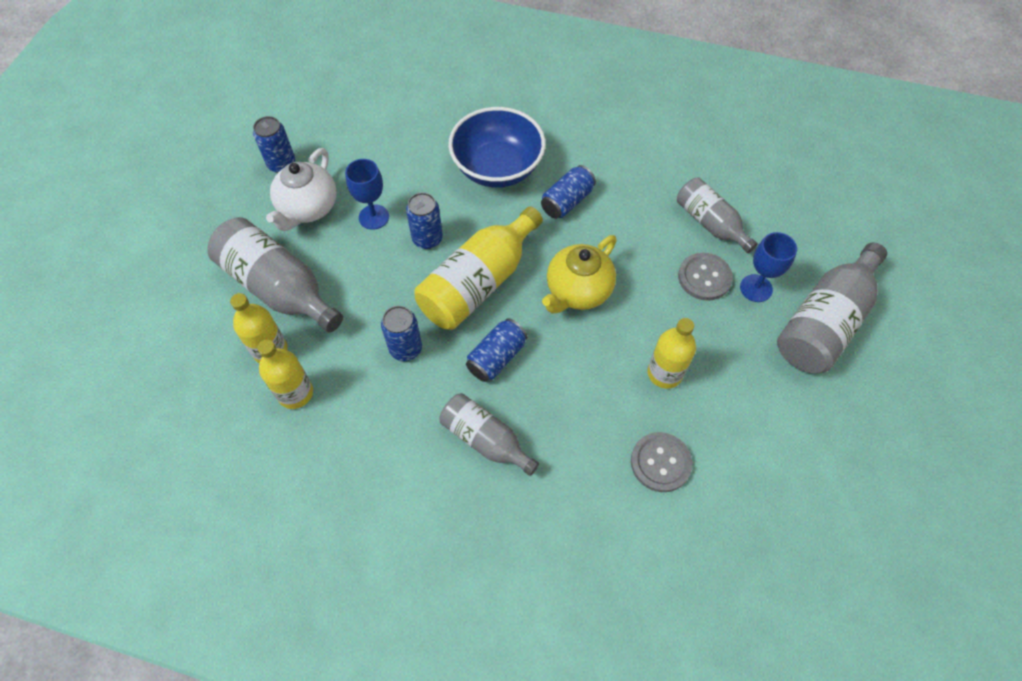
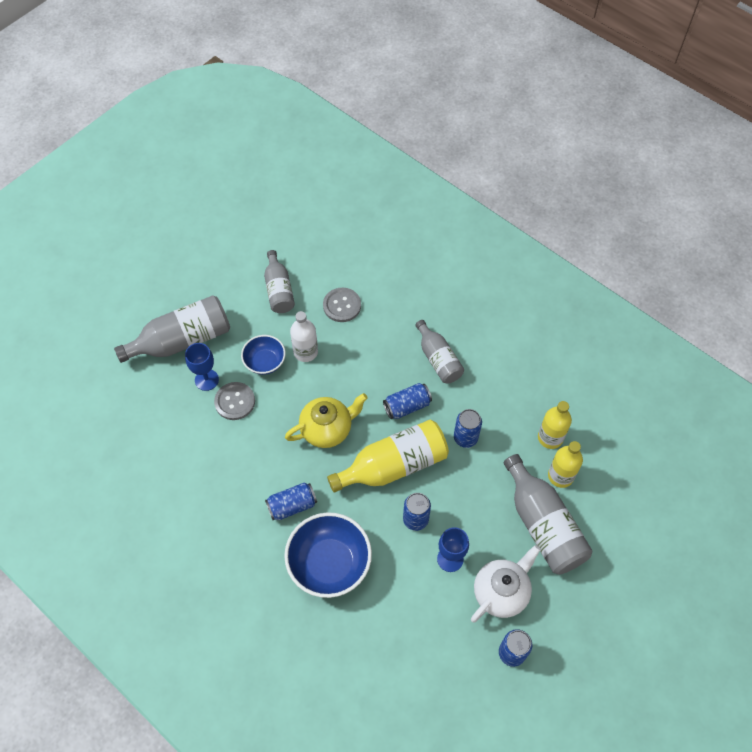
camera: 155 degrees left, 0 degrees up
yellow bottle [648,318,696,389] -> white bottle [290,311,318,362]
grey bottle [677,178,758,253] -> grey bottle moved to [264,250,295,313]
none -> blue bowl [241,335,286,375]

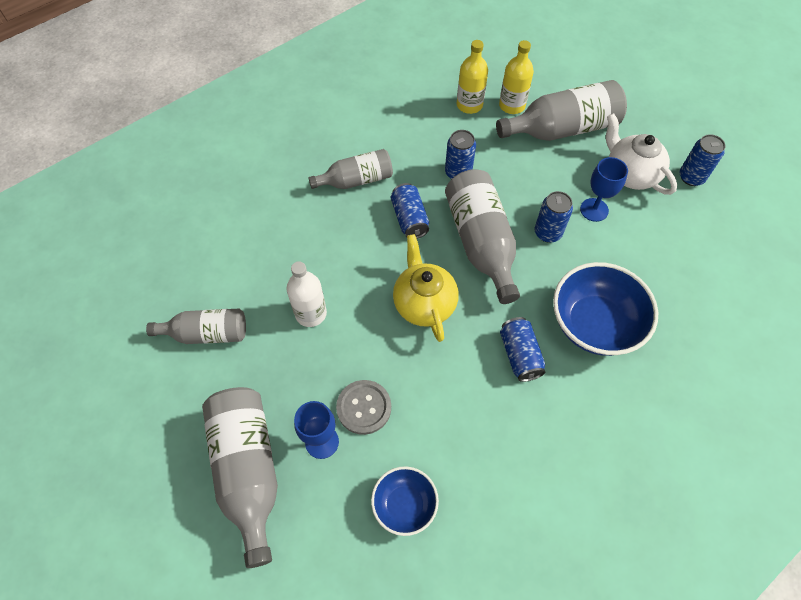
camera: 80 degrees left, 0 degrees up
blue bowl [241,335,286,375] -> blue bowl moved to [371,466,439,536]
grey button [323,288,361,322] -> none
yellow bottle [327,420,449,492] -> grey bottle [445,169,520,304]

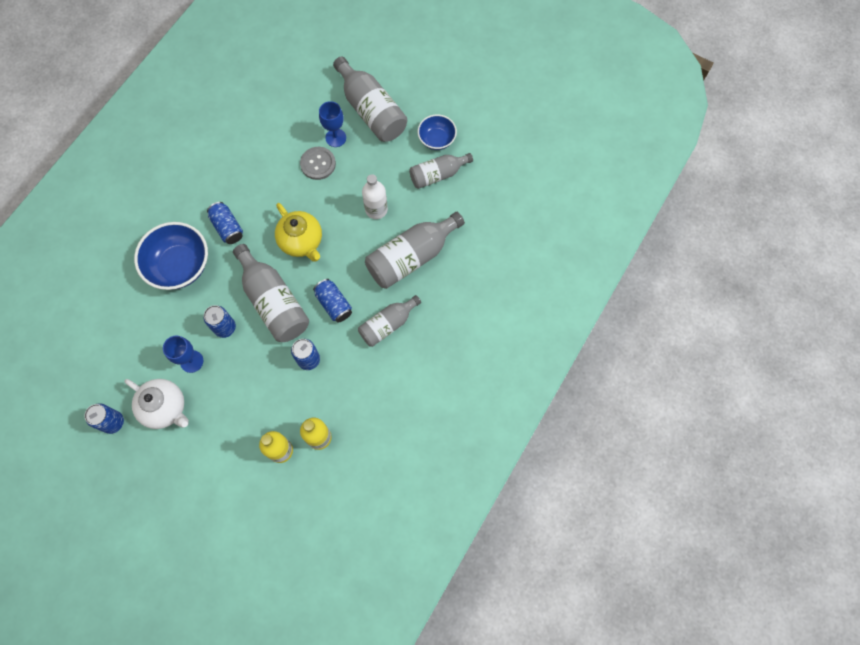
camera: 160 degrees right, 10 degrees up
blue bowl [371,466,439,536] -> blue bowl moved to [418,114,457,150]
grey bottle [496,80,627,141] -> grey bottle moved to [365,212,465,289]

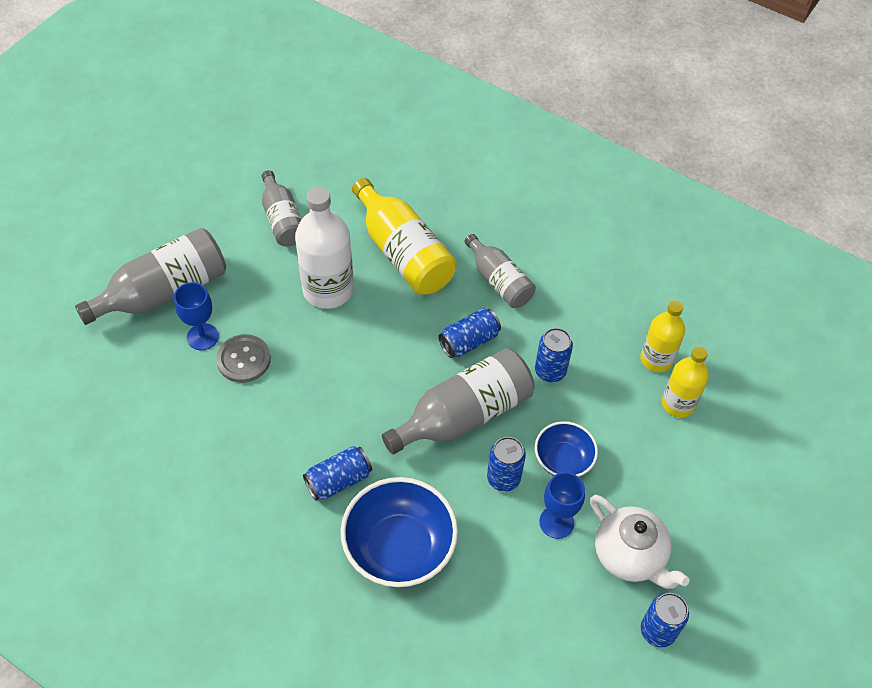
camera: 90 degrees left, 15 degrees down
white teapot [124,379,189,429] -> white teapot turned 105 degrees clockwise [590,495,689,589]
yellow teapot [275,203,322,262] -> none
white bottle [362,174,388,219] -> white bottle [295,187,354,309], size x1.59
grey bottle [365,212,465,289] -> yellow bottle [352,178,457,295]
blue bowl [418,114,457,150] -> blue bowl moved to [535,421,598,477]

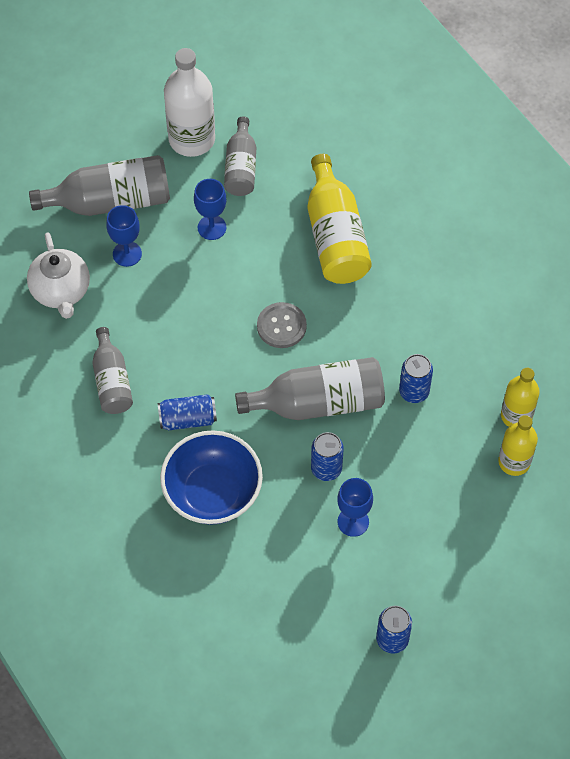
camera: 25 degrees right, 5 degrees up
grey button [216,334,271,383] -> grey button moved to [257,302,307,348]
white bottle [295,187,354,309] -> white bottle moved to [164,48,215,157]
blue can [438,308,501,358] -> none
grey bottle [465,234,536,308] -> grey bottle moved to [92,327,133,414]
blue bowl [535,421,598,477] -> none
white teapot [590,495,689,589] -> white teapot moved to [27,233,90,319]
none -> blue goblet [194,179,226,240]

